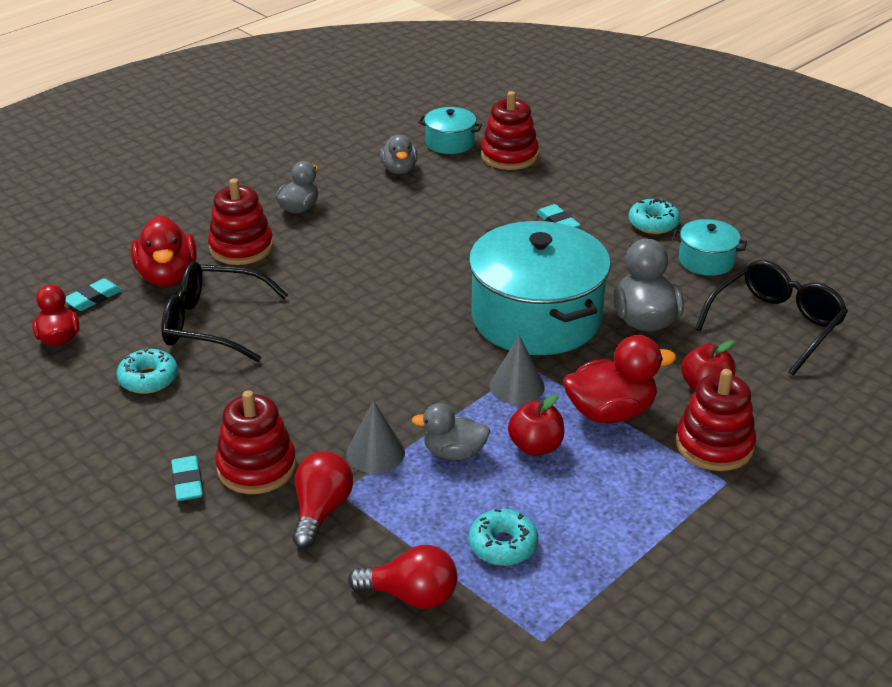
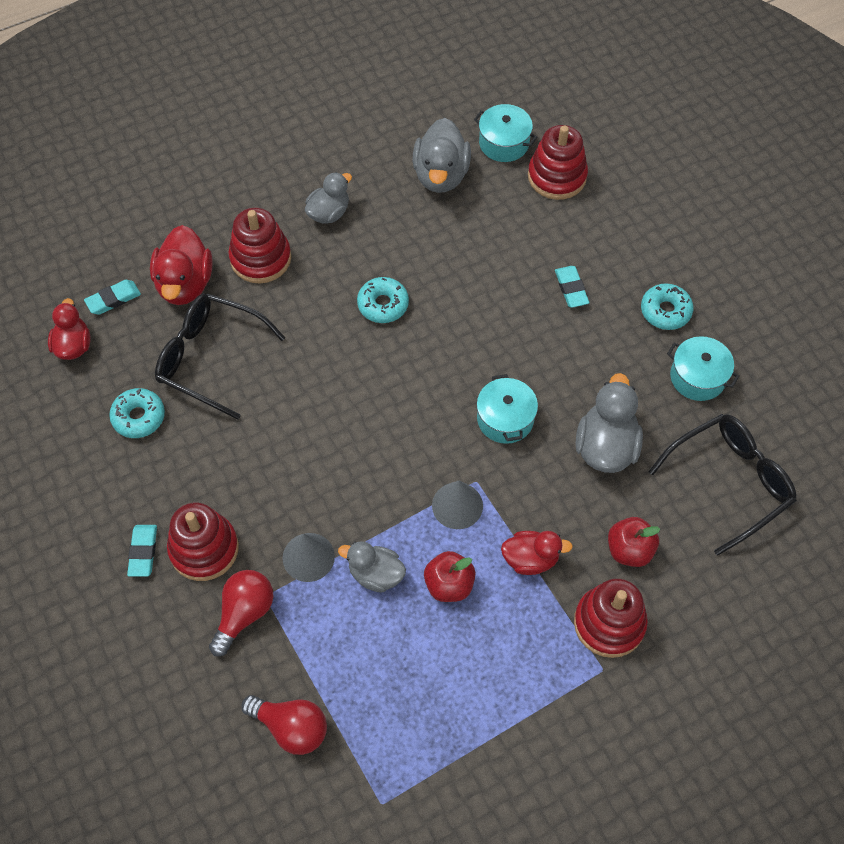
camera: 15 degrees right, 25 degrees up
grey duck [380,135,418,174] -> grey duck [413,118,471,193], size x1.53
turquoise donut [468,509,538,566] -> turquoise donut moved to [357,277,409,323]
turquoise pot [469,221,611,355] -> turquoise pot [477,374,538,444], size x0.46
red duck [563,335,676,423] -> red duck [501,531,573,575], size x0.65

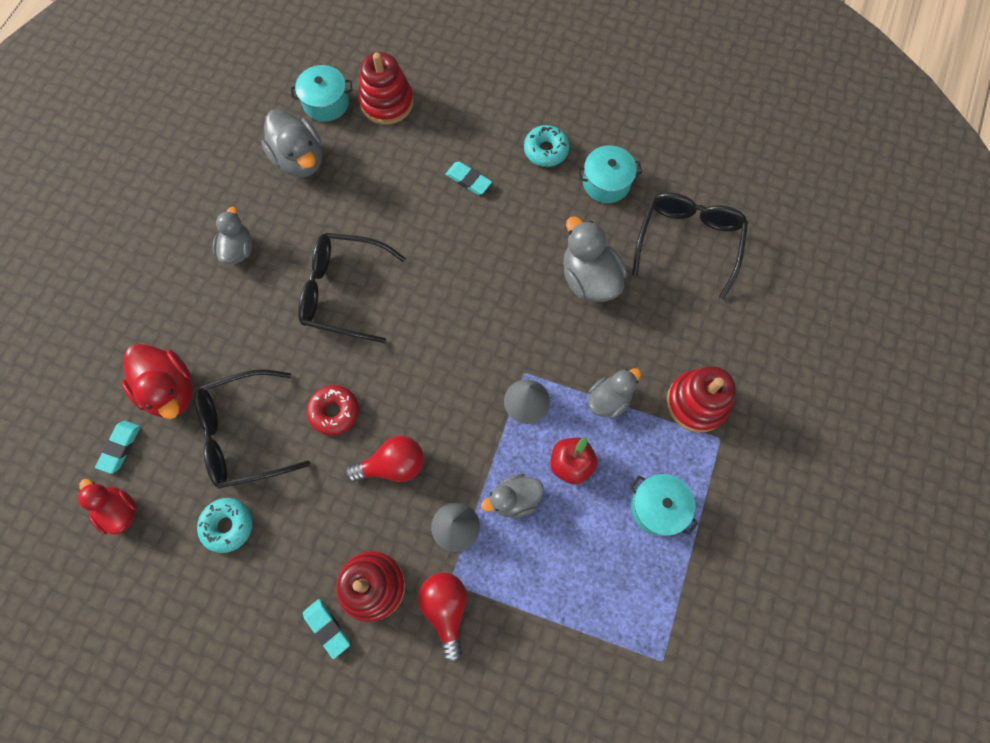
camera: 40 degrees left, 10 degrees up
red stacking toy [228,208,291,284] -> none
red light bulb [241,695,327,755] -> red light bulb moved to [345,436,424,482]
turquoise donut [357,277,409,323] -> black glasses [298,233,406,343]
turquoise pot [477,374,538,444] -> turquoise pot moved to [630,474,698,536]
red duck [501,531,573,575] -> grey duck [588,368,641,419]
red apple [608,517,660,567] -> none
none -> red donut [307,385,359,436]

